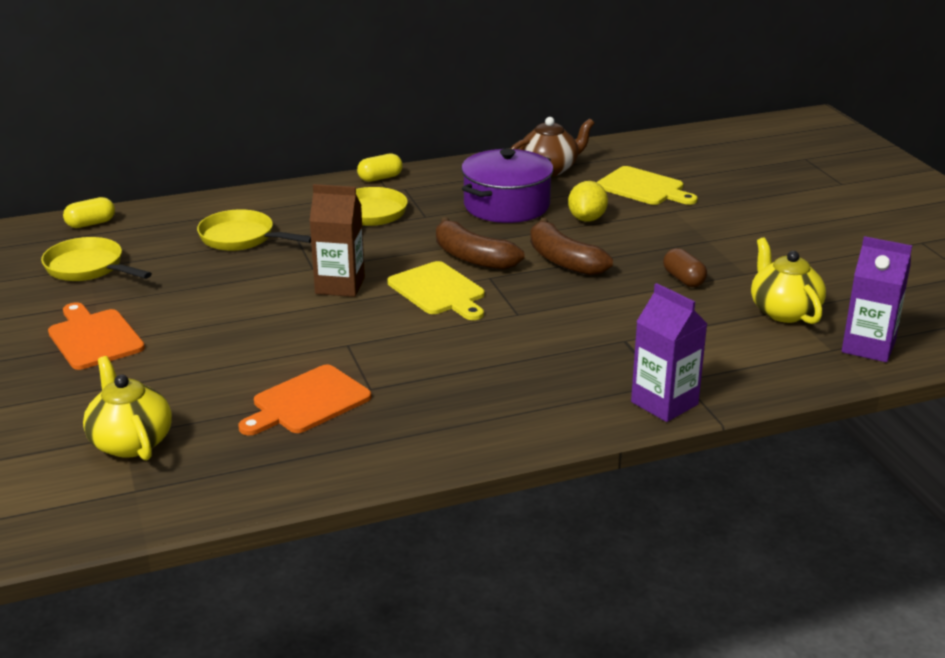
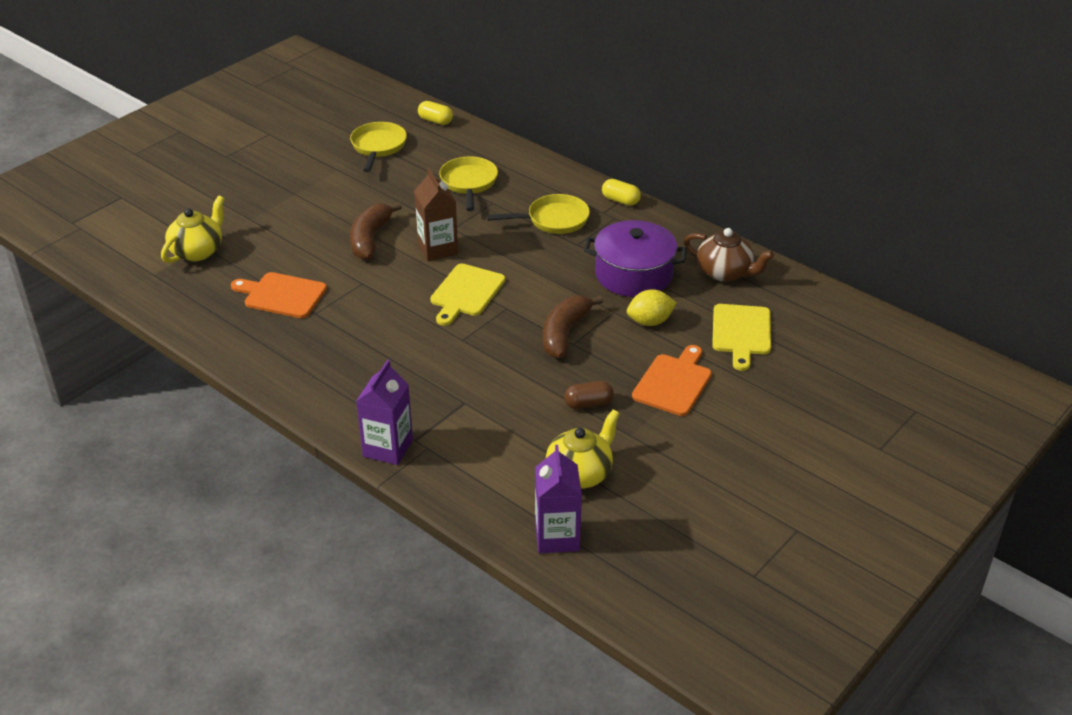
camera: 60 degrees right, 10 degrees up
orange cutting board [48,302,145,370] -> orange cutting board moved to [632,345,712,416]
brown banana [436,217,524,270] -> brown banana moved to [350,202,402,260]
brown capsule [663,248,707,287] -> brown capsule turned 45 degrees clockwise [564,381,614,409]

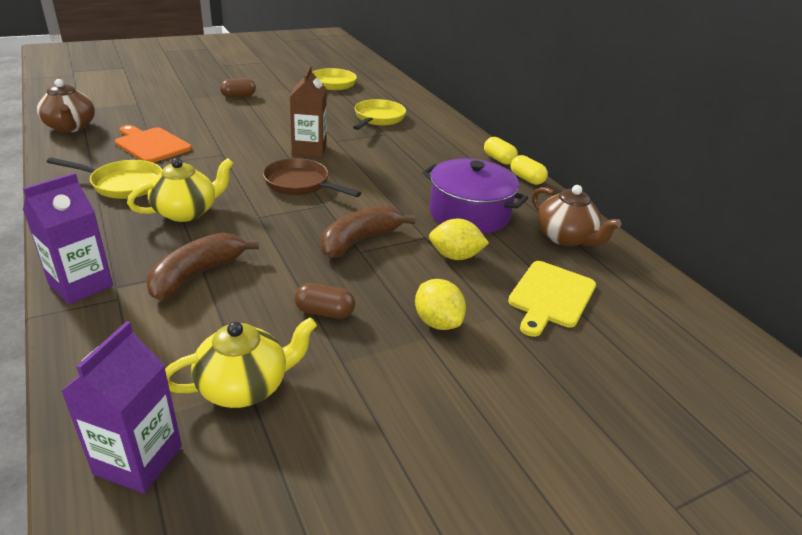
camera: 20 degrees right, 5 degrees down
yellow teapot [161,196,225,263] -> yellow teapot moved to [127,158,234,222]
brown banana [350,202,402,260] -> brown banana moved to [147,232,259,300]
yellow capsule [418,101,453,125] -> yellow capsule moved to [511,155,548,185]
yellow cutting board [430,264,505,326] -> brown pan [263,158,361,197]
yellow pan [486,194,590,234] -> yellow pan moved to [47,157,162,199]
orange cutting board [632,345,712,416] -> yellow lemon [415,279,466,330]
none -> brown teapot [37,79,95,133]
none -> brown capsule [220,78,256,98]

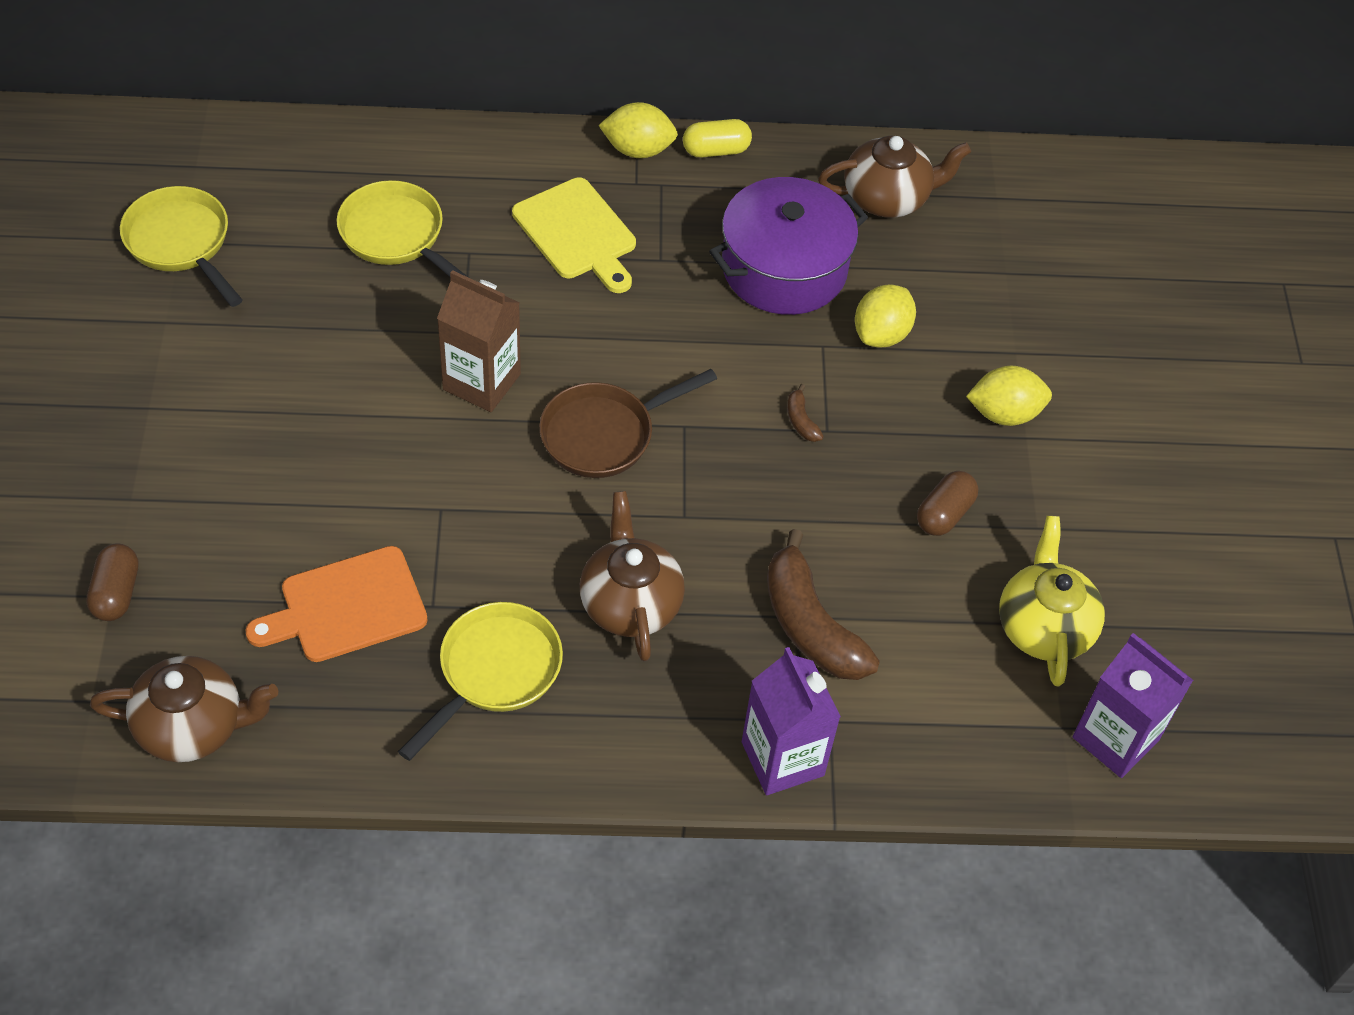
camera: 65 degrees left, 20 degrees up
yellow teapot [127,158,234,222] -> brown teapot [580,491,685,661]
brown capsule [220,78,256,98] -> brown capsule moved to [87,544,139,621]
brown banana [321,205,416,258] -> brown banana [787,384,824,442], size x0.42
yellow capsule [484,137,518,165] -> yellow lemon [598,102,678,158]
yellow cutting board [508,261,596,337] -> yellow cutting board moved to [512,177,636,293]

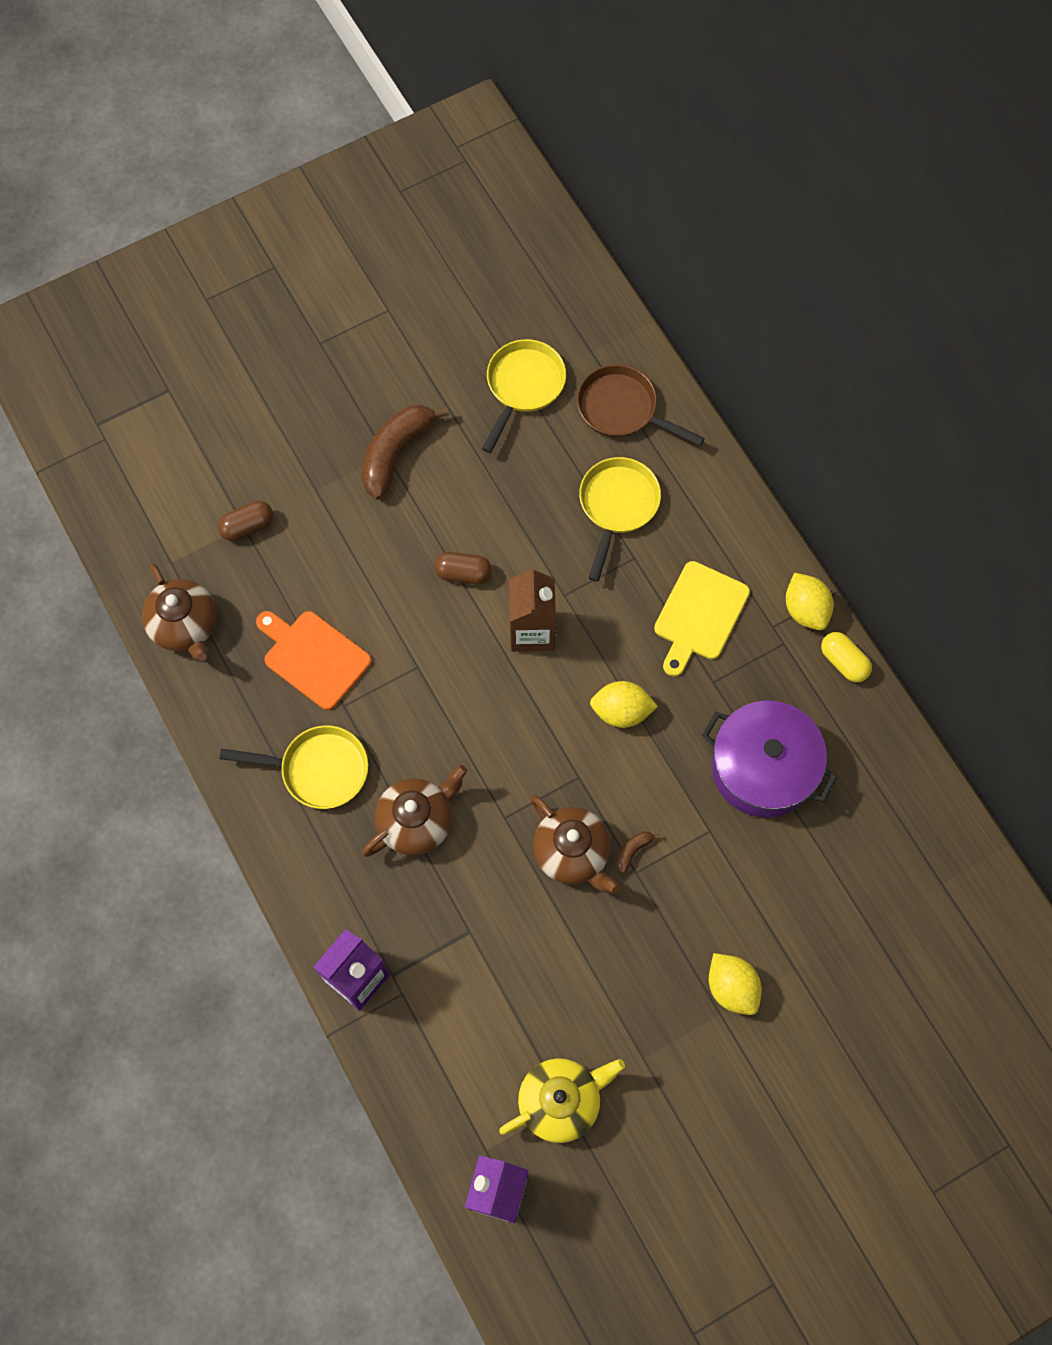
camera: 65 degrees right, 15 degrees up
brown pan [539,369,717,478] -> brown pan moved to [577,364,705,446]
brown banana [767,529,880,680] -> brown banana moved to [362,405,449,499]
brown teapot [818,136,971,218] -> brown teapot moved to [530,795,620,894]
yellow lemon [855,284,916,348] -> yellow lemon moved to [590,681,658,728]
brown capsule [917,471,978,536] -> brown capsule moved to [434,552,492,584]

